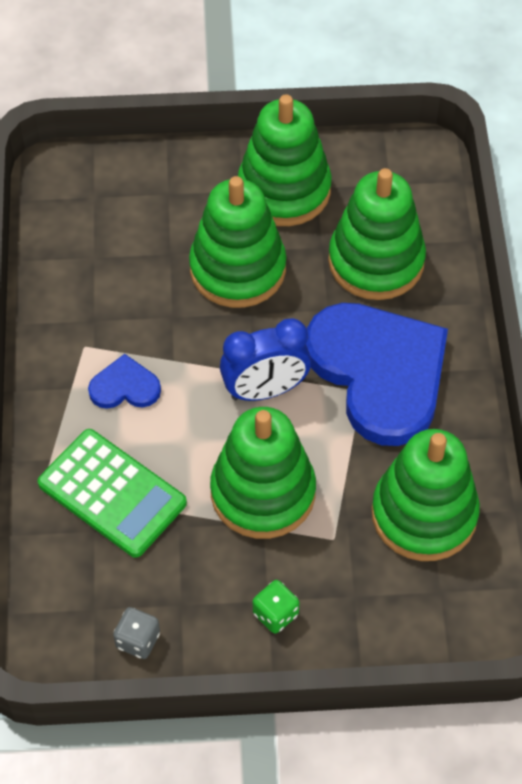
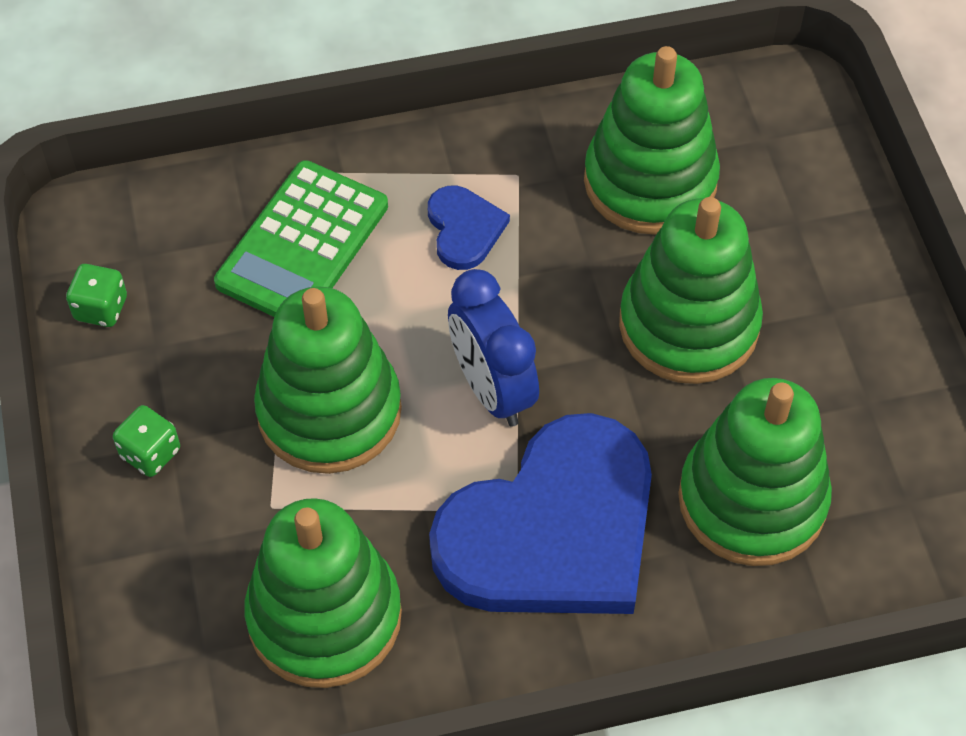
camera: 80 degrees right, 0 degrees up
grey dice [113,607,160,659] -> green dice [66,264,127,327]
green stacking toy [238,94,332,226] -> green stacking toy moved to [584,46,720,235]

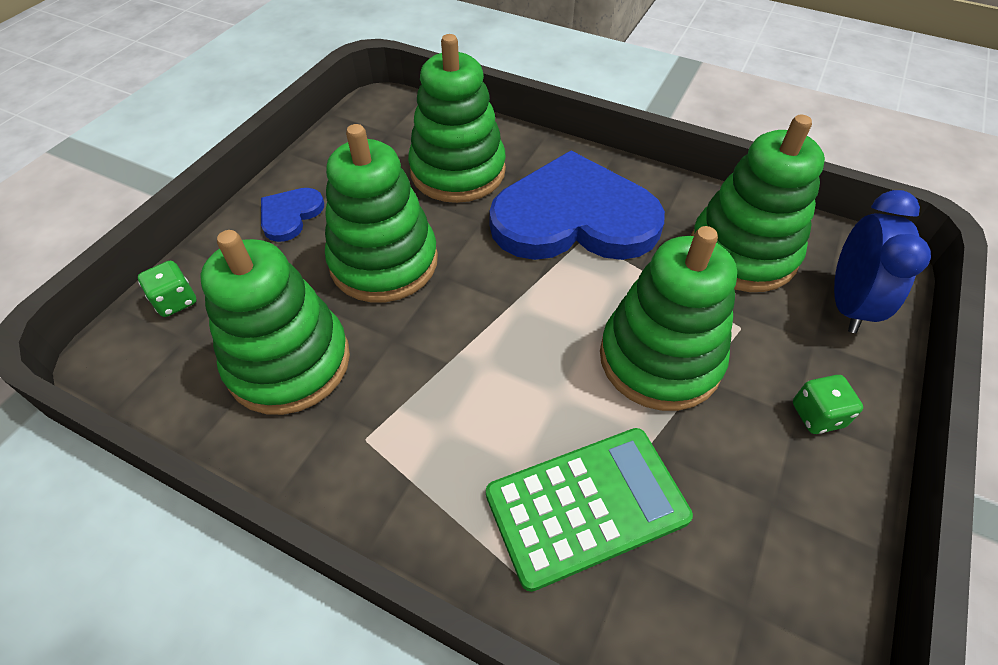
camera: 140 degrees left, 5 degrees down
green dice [66,264,127,327] -> green dice moved to [138,261,197,317]
blue heart [428,186,510,270] -> blue heart moved to [261,188,324,242]
blue clock [448,269,539,427] -> blue clock moved to [834,190,931,333]

